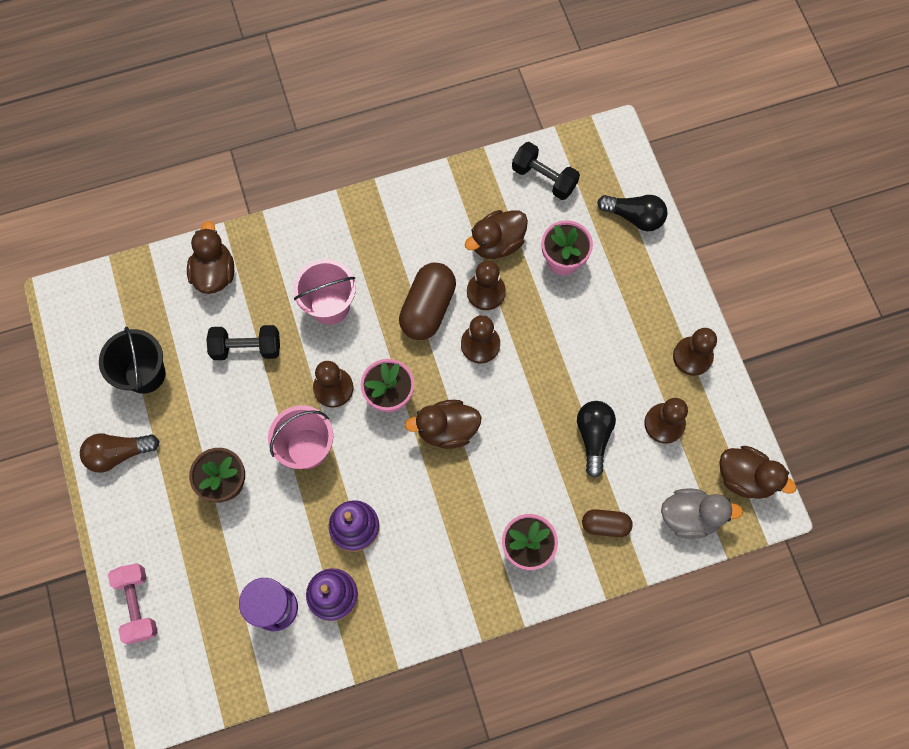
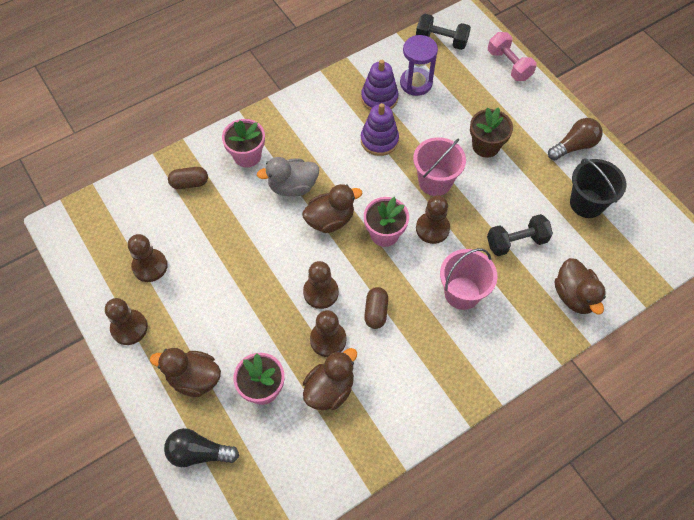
camera: 165 degrees right, 10 degrees down
brown capsule [399,262,456,340] -> brown capsule [364,287,388,329], size x0.57
black dumbbell [512,142,580,200] -> black dumbbell moved to [416,14,471,50]
black light bulb [577,401,616,478] -> none
grey duck [661,488,743,539] -> grey duck moved to [257,157,319,196]
brown duck [720,446,797,499] -> brown duck moved to [150,348,221,397]

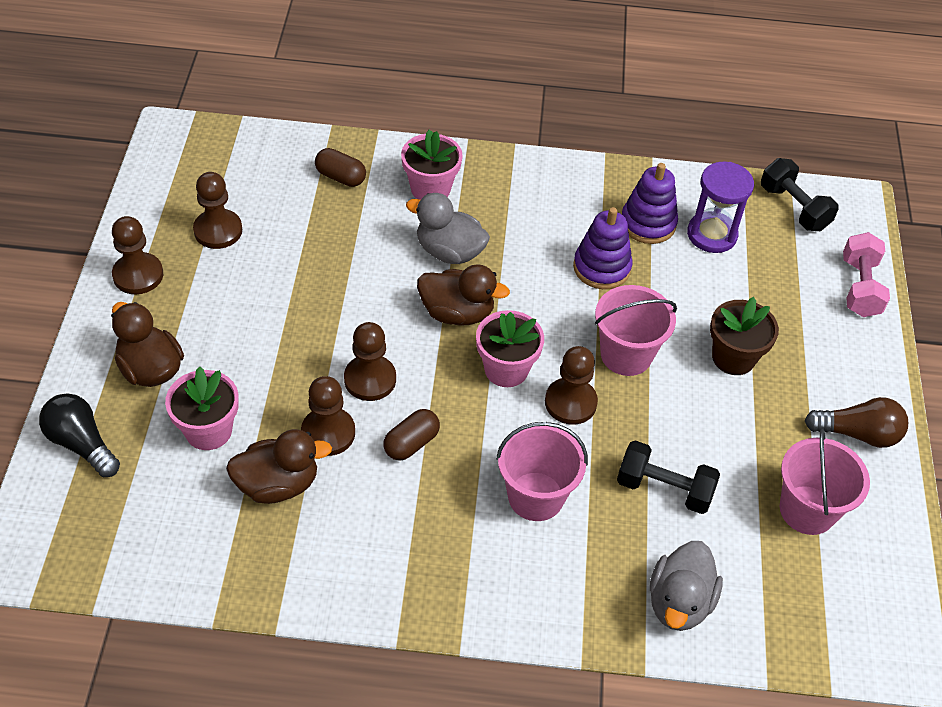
camera: 35 degrees right, 10 degrees down
brown duck [555,258,606,315] -> grey duck [650,541,723,631]
black bucket [570,158,626,218] -> pink bucket [780,429,870,535]

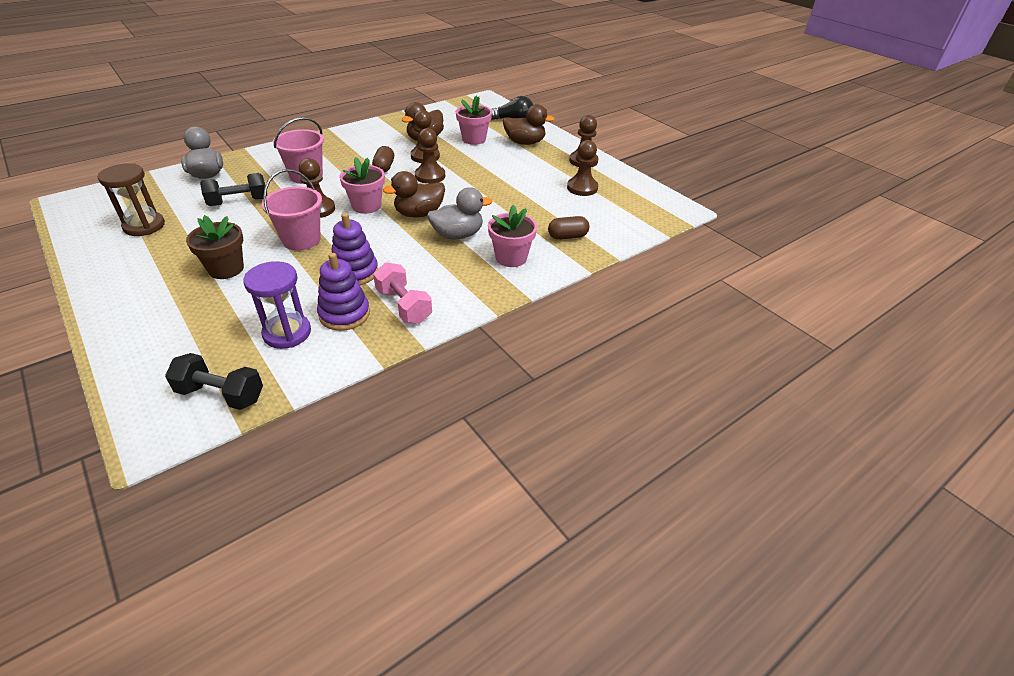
camera: 140 degrees right, 10 degrees down
pink bucket [780,429,870,535] -> brown hourglass [98,163,165,236]
brown light bulb [805,397,908,448] -> none
pink dumbbell [843,232,890,317] -> pink dumbbell moved to [373,262,432,324]

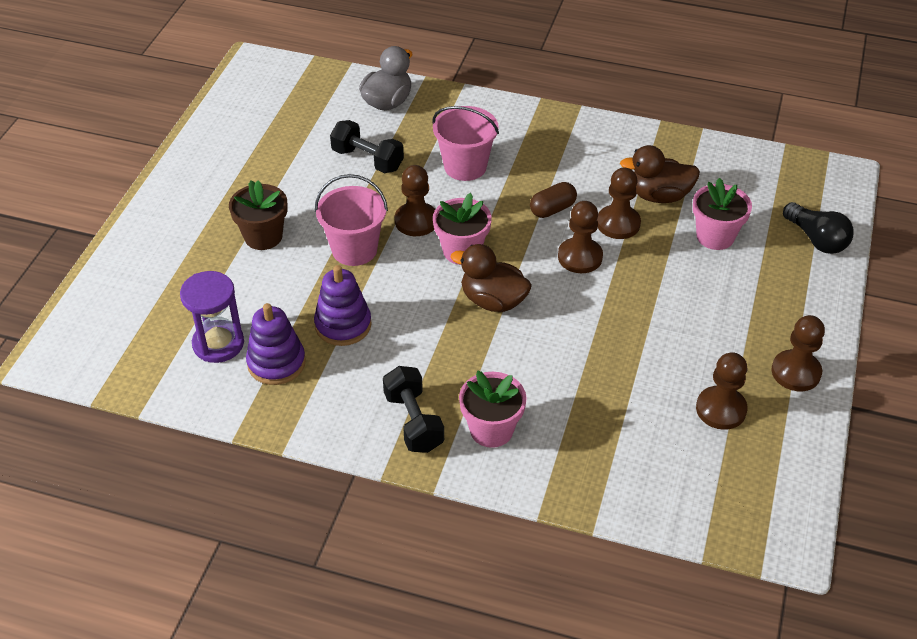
camera: 55 degrees right, 5 degrees up
brown hourglass [98,163,165,236] -> none
black dumbbell [165,353,263,410] -> black dumbbell moved to [383,366,444,453]
pink dumbbell [373,262,432,324] -> none
grey duck [427,187,493,240] -> none
brown duck [503,104,555,145] -> none
brown capsule [548,216,590,240] -> none

